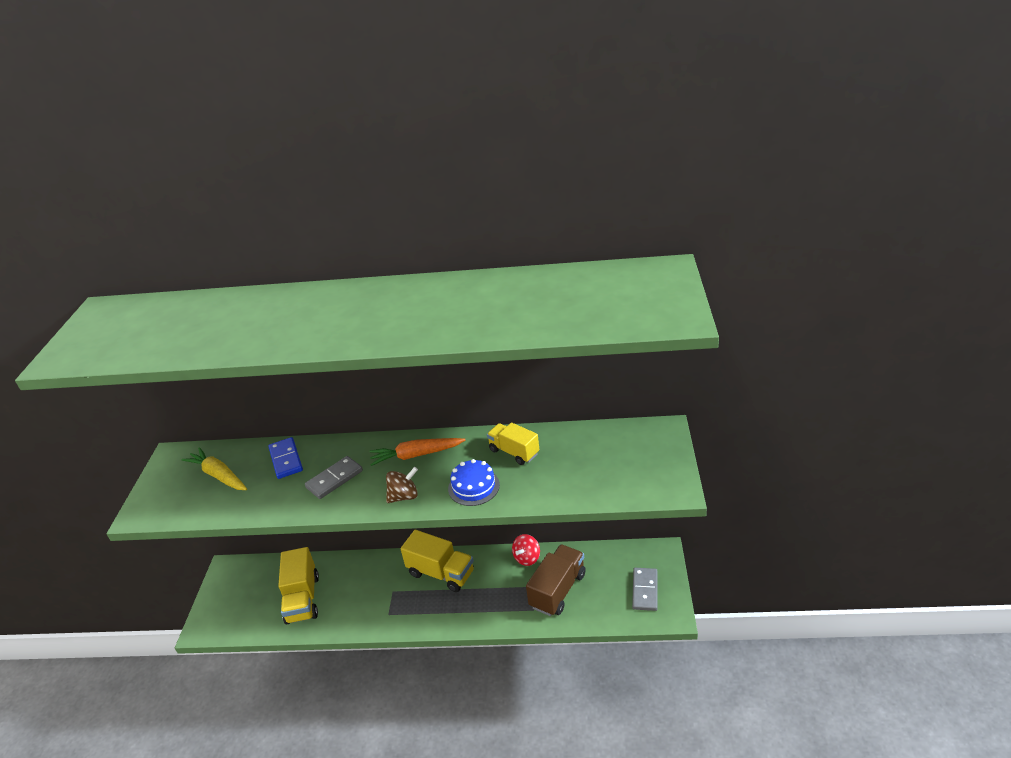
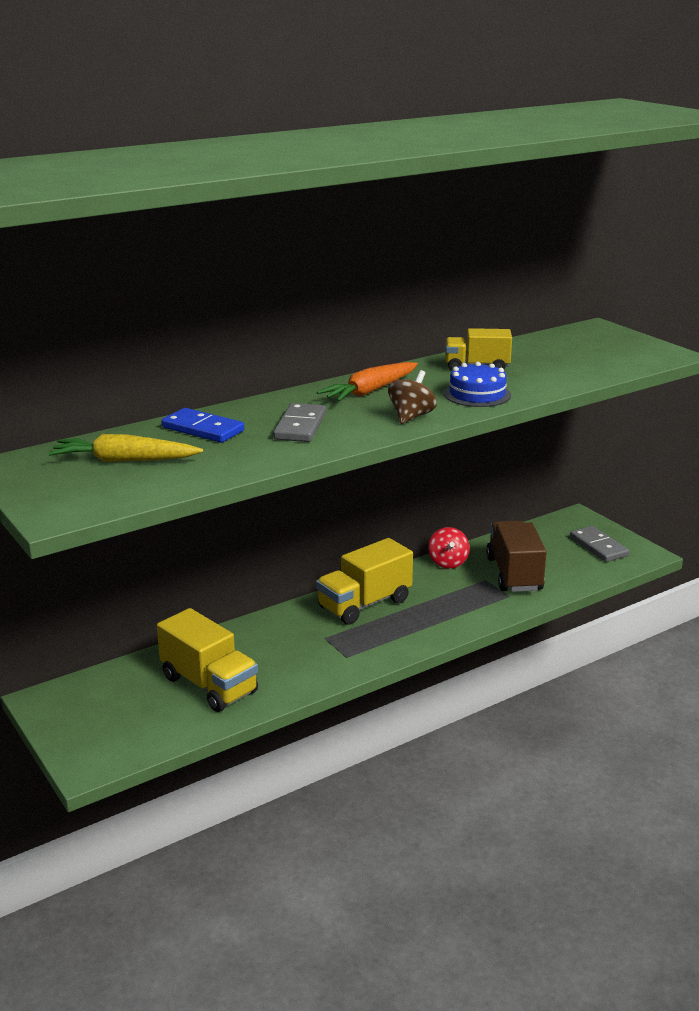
camera: 40 degrees left, 10 degrees down
yellow truck [400,530,474,592] -> yellow truck turned 150 degrees clockwise [316,538,413,625]

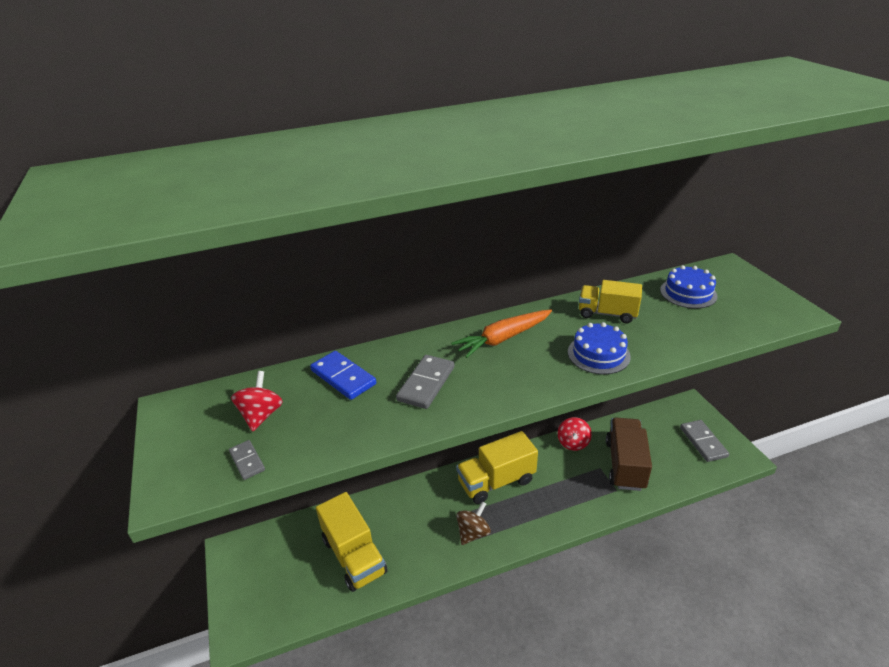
camera: 15 degrees right, 10 degrees up
yellow carrot [49,434,203,462] -> red spinning top [231,371,283,432]
brown spinning top [388,370,437,424] -> brown spinning top moved to [456,501,491,545]
none -> grey domino [229,440,265,480]
none -> blue cake [660,265,718,309]

